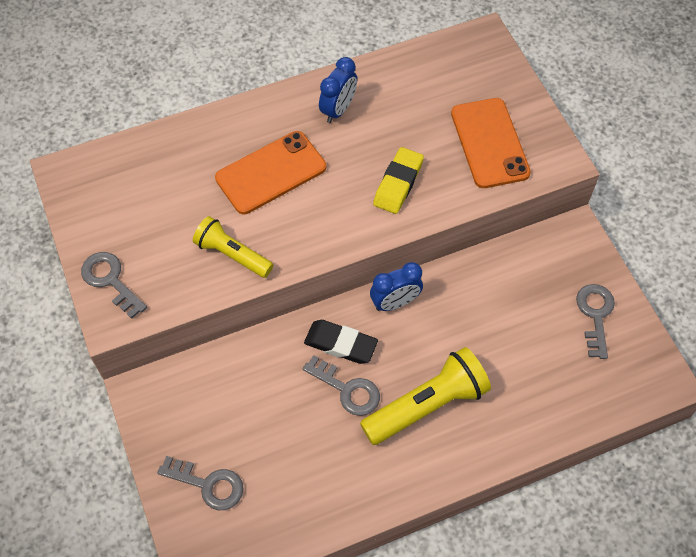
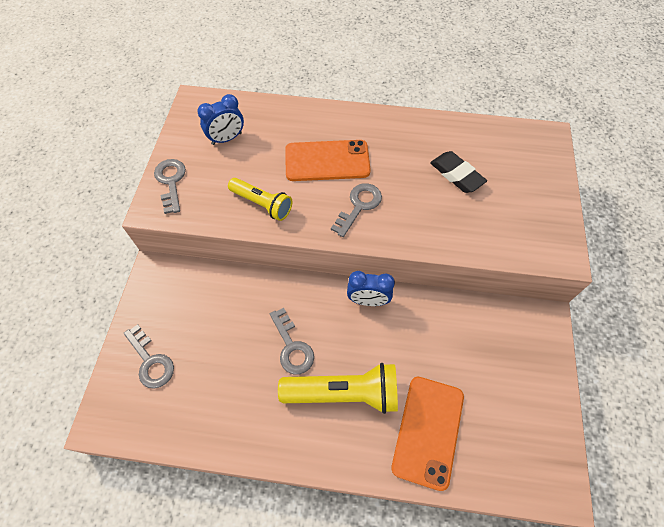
camera: 30 degrees right, 0 degrees up
yellow flashlight [193,216,273,278] -> yellow flashlight turned 150 degrees clockwise [228,178,292,221]
black eraser [304,320,378,364] -> black eraser moved to [430,151,487,193]
blue clock [319,57,357,123] -> blue clock moved to [197,94,244,145]
yellow eraser [373,147,424,214] -> none
orange phone [451,98,531,188] -> orange phone moved to [391,377,464,491]
grey key [576,284,615,359] -> grey key moved to [331,183,382,237]

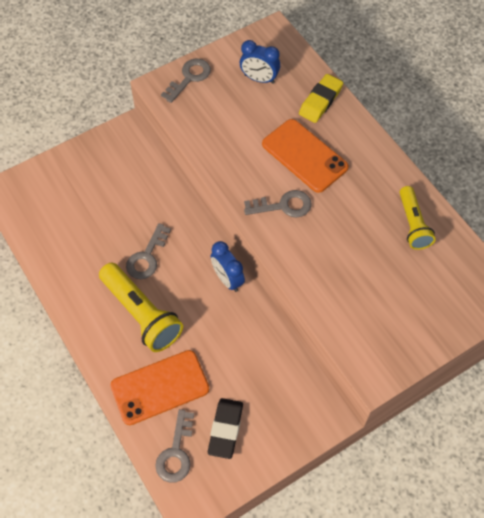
camera: 50 degrees right, 0 degrees up
grey key [124,324,174,389] -> grey key moved to [155,409,194,483]
yellow flashlight [228,178,292,221] -> yellow flashlight moved to [399,186,436,250]
black eraser [430,151,487,193] -> black eraser moved to [208,398,243,459]
none -> yellow eraser [299,74,343,123]

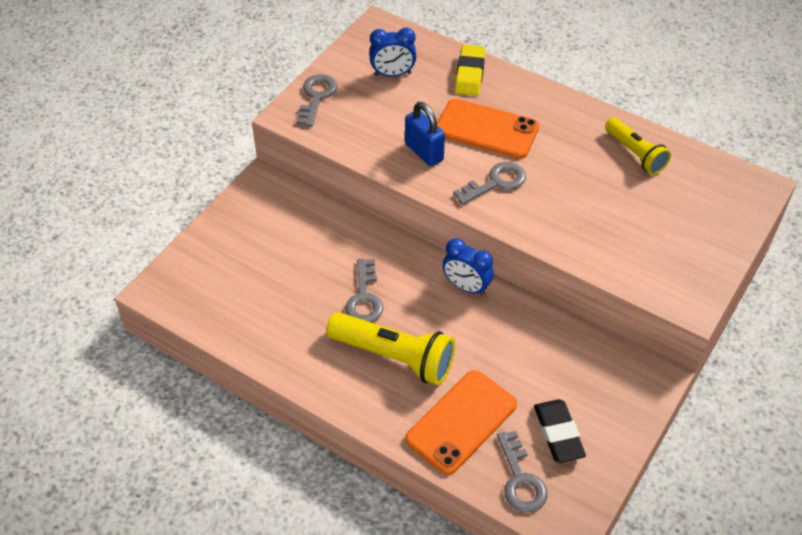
camera: 25 degrees left, 10 degrees down
none -> blue padlock [405,102,445,167]

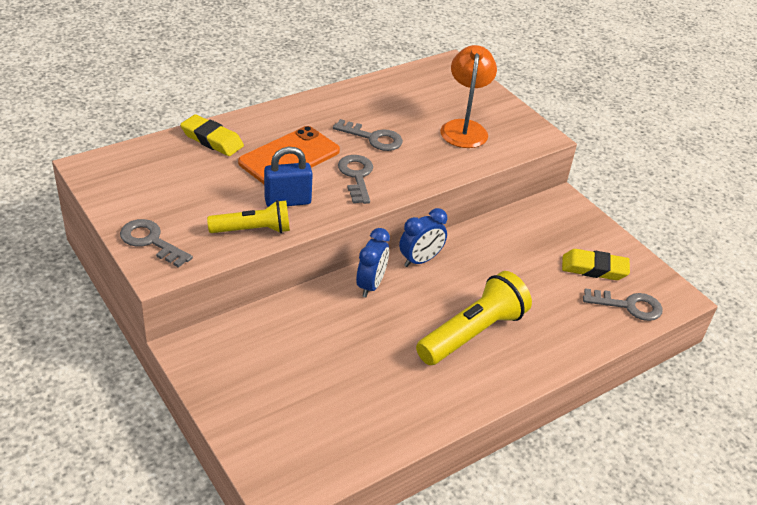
camera: 70 degrees left, 10 degrees down
grey key [345,259,383,323] -> grey key moved to [333,119,403,151]
blue clock [369,28,416,77] -> blue clock moved to [356,228,390,297]
orange phone [405,370,517,475] -> none
black eraser [534,399,586,463] -> yellow eraser [562,249,630,280]
yellow flashlight [605,117,671,175] -> yellow flashlight moved to [207,200,290,233]
none -> orange lamp [440,45,497,148]

